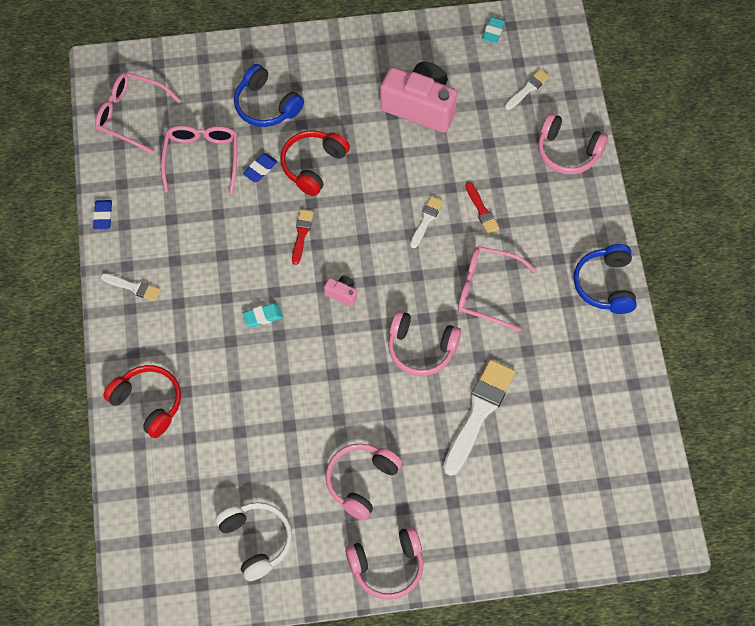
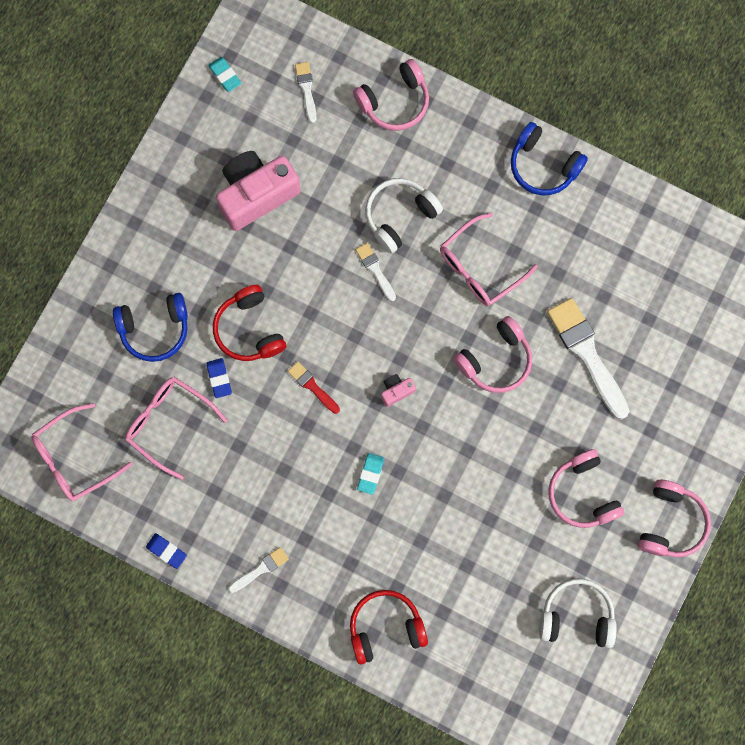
camera: 55 degrees left, 15 degrees up
red brush [465,182,499,234] -> white headphones [365,178,443,254]

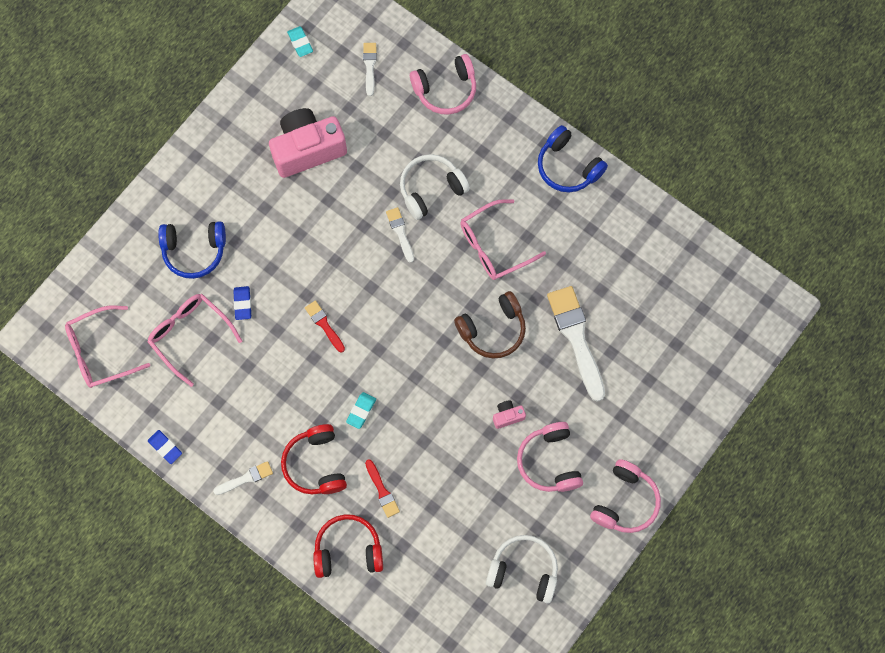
camera: 10 degrees right, 5 degrees down
red headphones [213,285,286,361] -> red headphones moved to [281,424,347,495]
pink camera [381,374,416,407] -> pink camera moved to [493,400,526,429]
pink headphones [453,316,532,393] -> brown headphones [454,291,526,359]
none -> red brush [365,459,400,518]

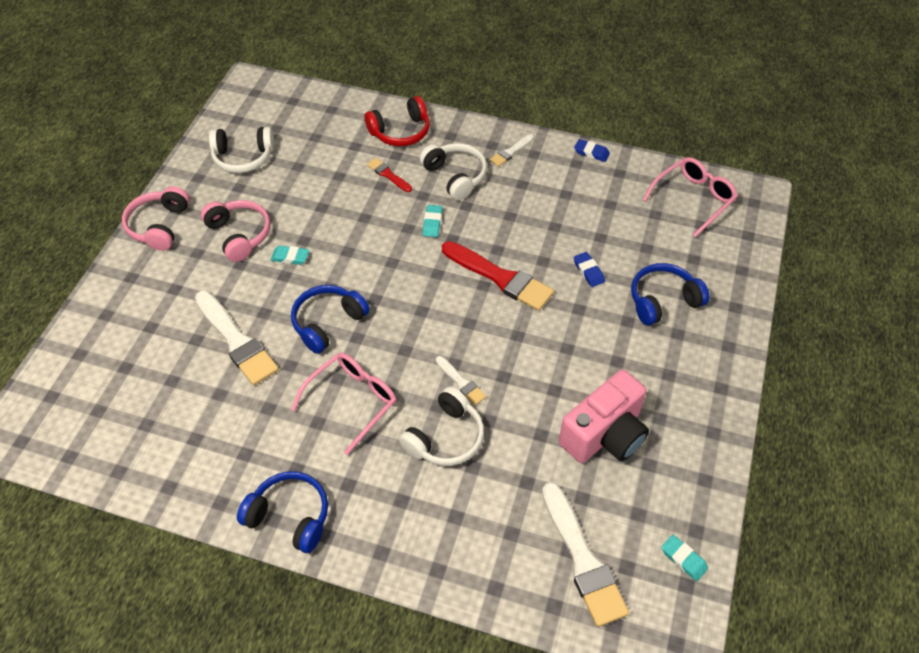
camera: 160 degrees right, 20 degrees down
pink glasses [147,294,242,387] -> none
red headphones [281,424,347,495] -> white headphones [420,143,487,200]
red brush [305,301,345,352] -> red brush [442,241,554,311], size x2.00
white brush [363,43,377,96] -> white brush [542,482,629,627], size x2.00
pink headphones [410,54,476,115] -> none
brown headphones [454,291,526,359] -> blue headphones [291,285,370,354]
pink camera [493,400,526,429] -> turquoise eraser [271,246,309,265]

